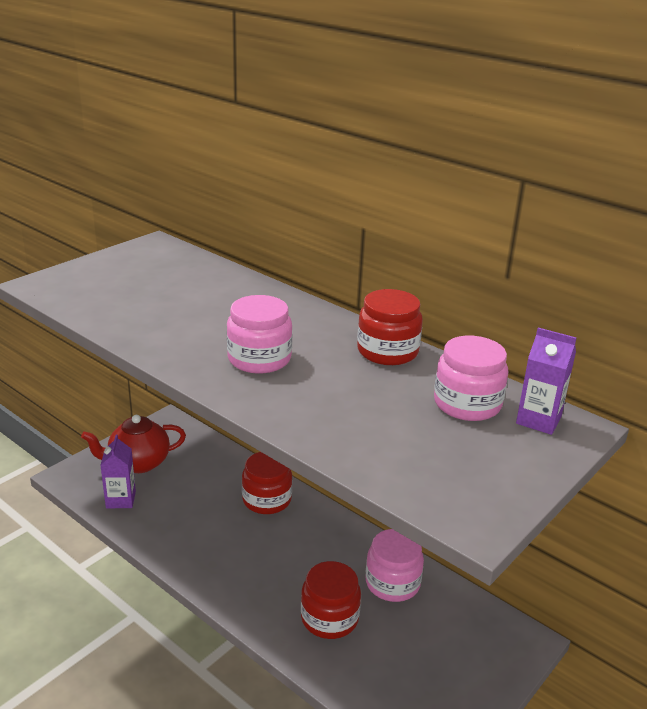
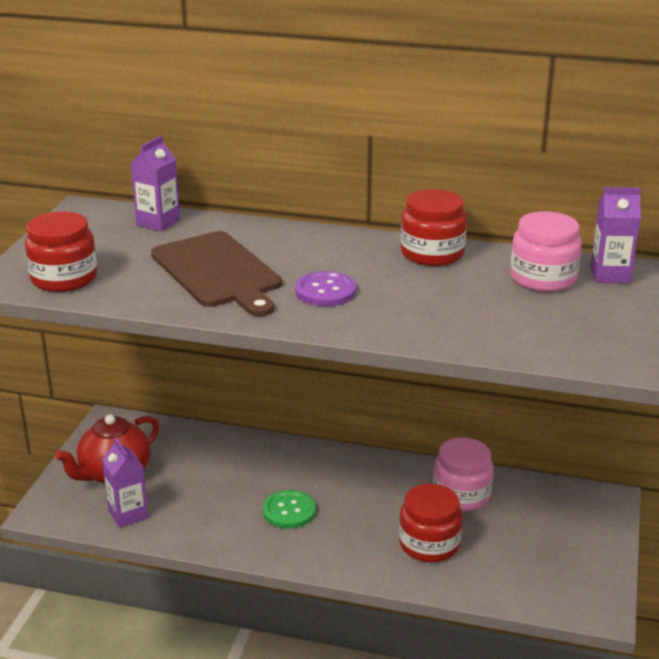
camera: 25 degrees left, 0 degrees up
pink jar [227,295,292,374] -> purple button [295,271,356,306]
red jar [242,452,292,514] -> red jar moved to [25,211,97,292]
none -> purple carton [131,136,180,231]
none -> brown cutting board [151,231,282,316]
none -> green button [263,490,316,529]

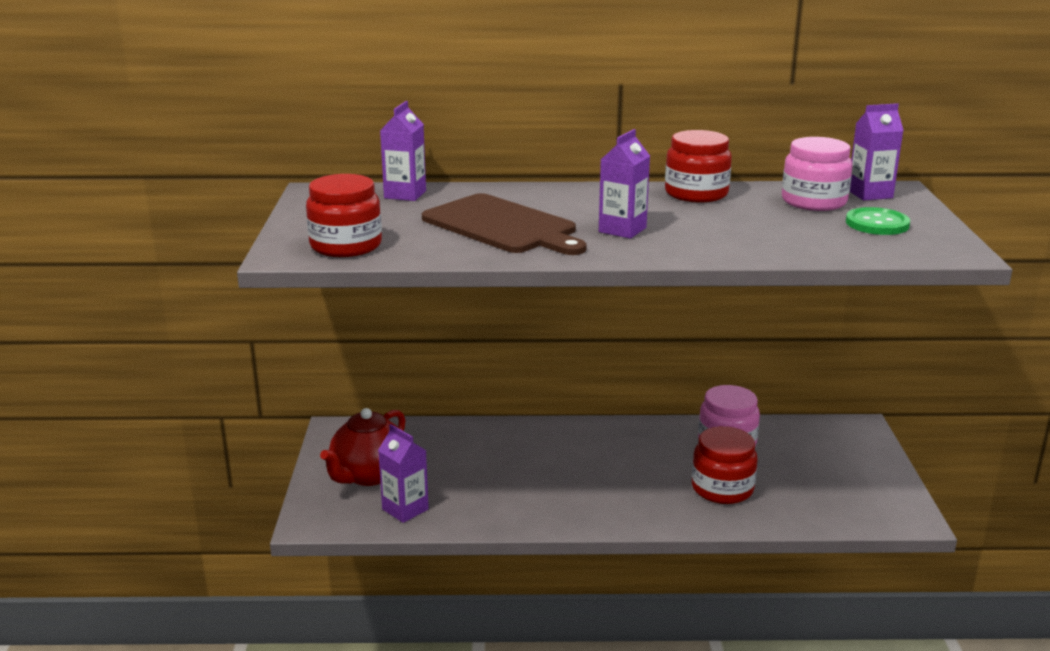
camera: 15 degrees left, 5 degrees down
green button [263,490,316,529] -> green button moved to [846,207,910,235]
purple button [295,271,356,306] -> purple carton [599,129,650,239]

